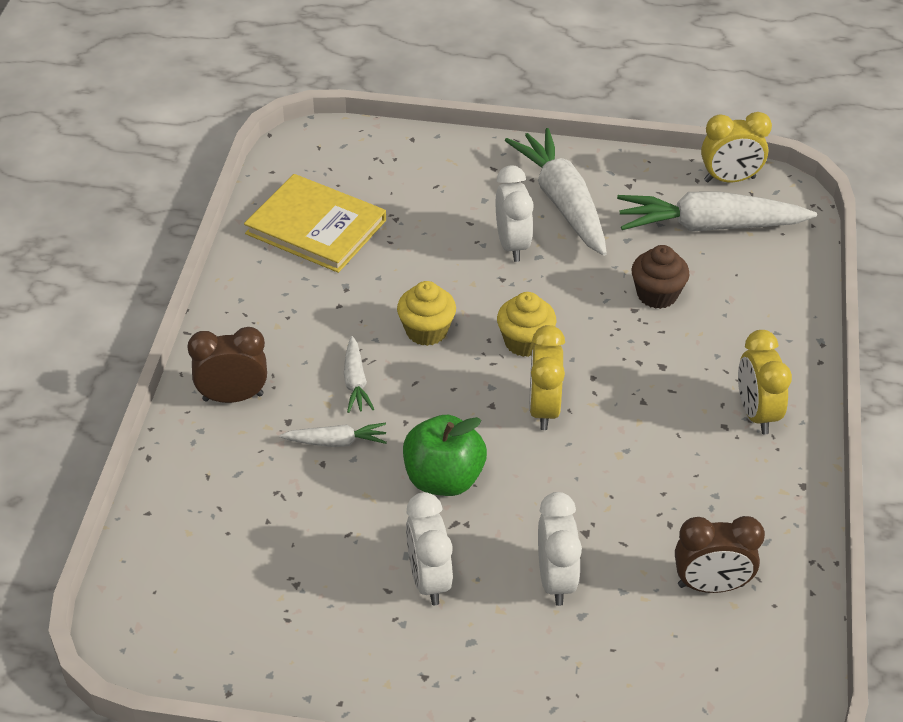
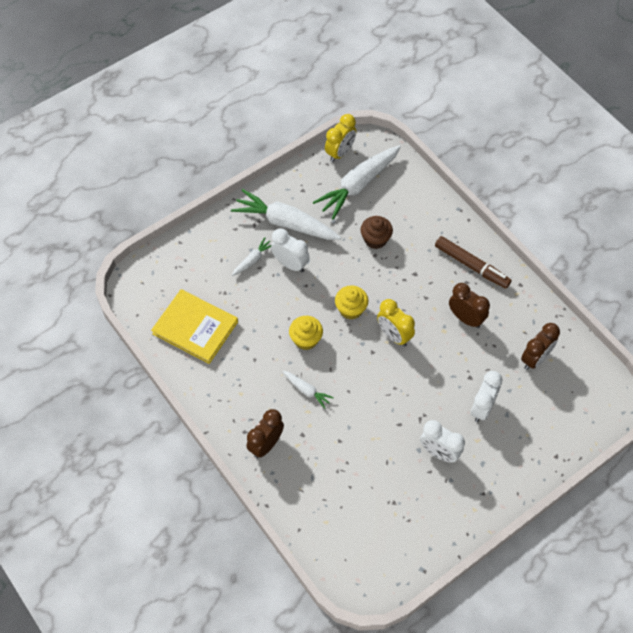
camera: 45 degrees left, 15 degrees up
yellow book [244,174,386,273] -> yellow book turned 45 degrees clockwise [151,289,238,364]
white carrot [280,423,387,447] -> white carrot moved to [232,237,271,276]
green apple [403,415,487,496] -> none
white clock [538,492,582,606] -> white clock turned 75 degrees clockwise [471,371,502,422]
yellow clock [738,330,792,434] -> brown marker [435,236,512,289]
none -> brown clock [449,283,490,328]

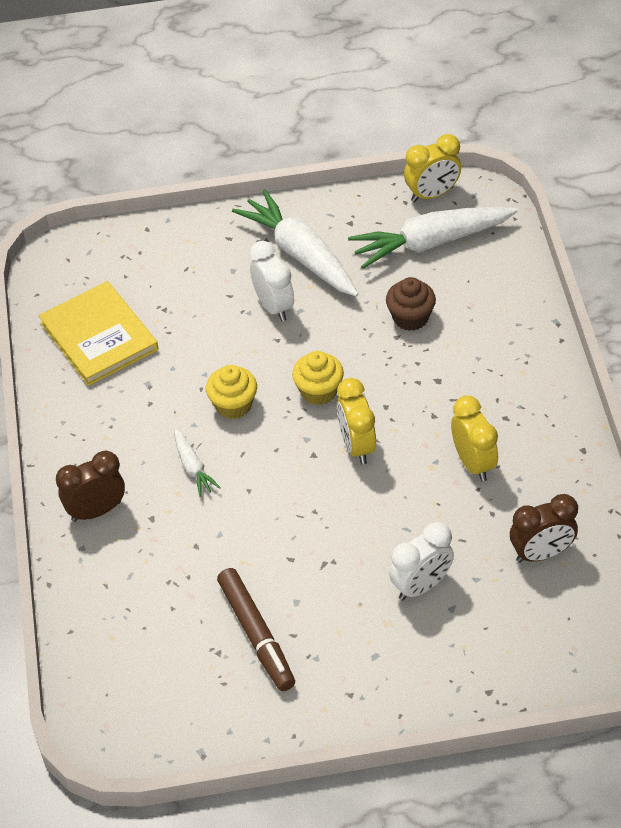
camera: 30 degrees right, 10 degrees down
white carrot [232,237,271,276] -> none
white clock [420,420,465,463] -> none
brown marker [435,236,512,289] -> brown marker moved to [217,568,295,691]
brown clock [449,283,490,328] -> yellow clock [451,395,498,481]

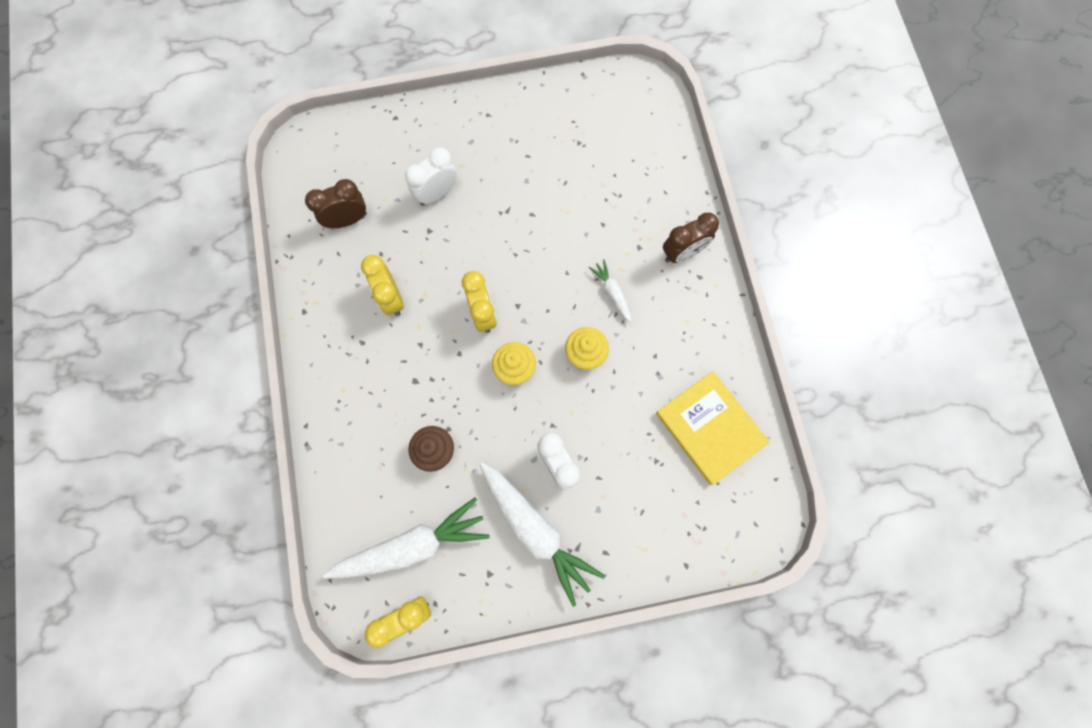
camera: 175 degrees right, 25 degrees up
brown marker [217,568,295,691] -> none

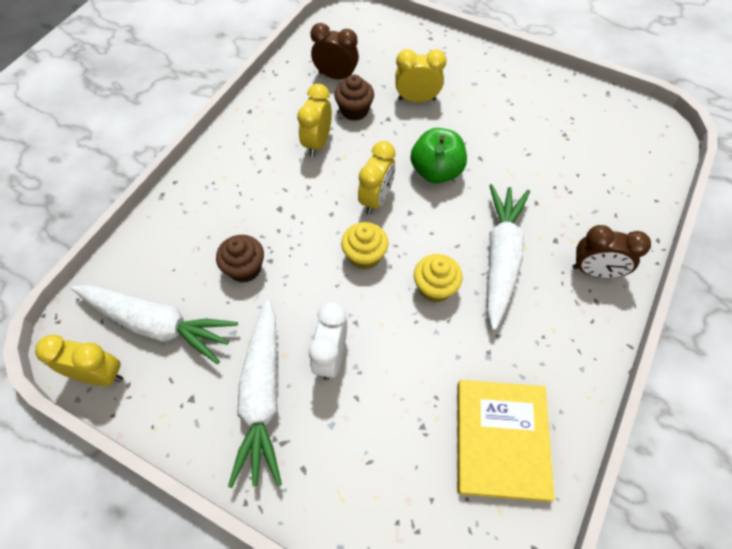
camera: 40 degrees right, 15 degrees down
white clock [405,147,457,205] -> yellow clock [395,49,447,102]
white carrot [589,259,632,323] -> white carrot [487,184,530,330], size x2.11
none -> brown cupcake [334,75,374,121]
none -> green apple [411,128,467,183]

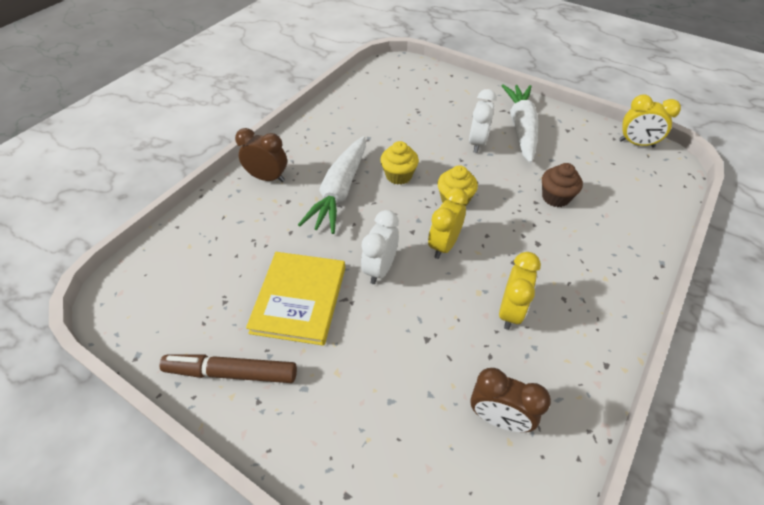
camera: 175 degrees left, 10 degrees down
white carrot [71,285,238,364] -> none
brown cupcake [334,75,374,121] -> none
yellow clock [395,49,447,102] -> none
green apple [411,128,467,183] -> white clock [361,210,399,284]
yellow book [458,380,554,502] -> yellow book moved to [246,252,345,346]
none -> brown marker [159,354,297,383]

